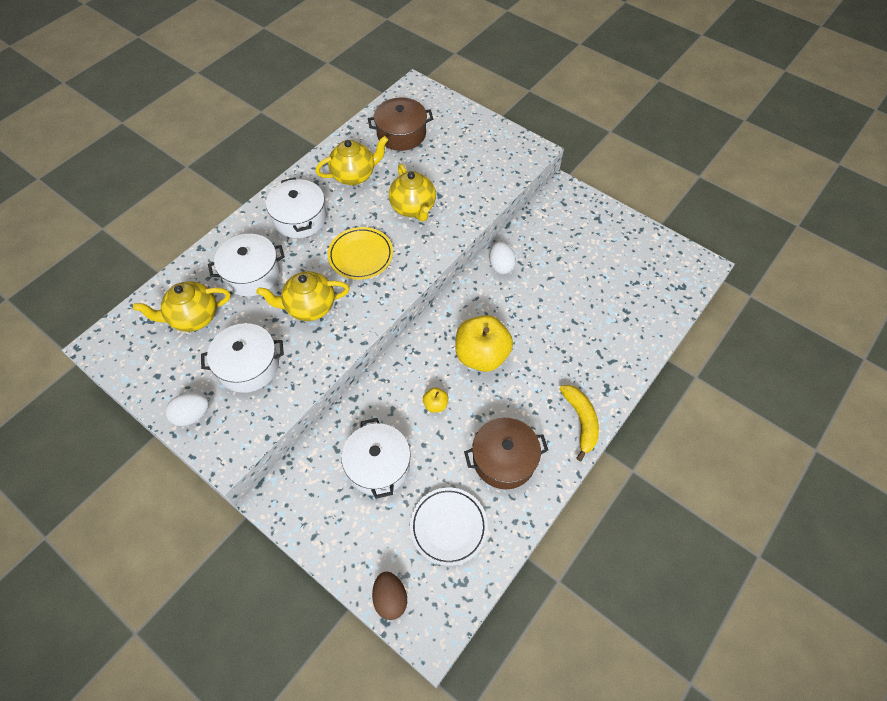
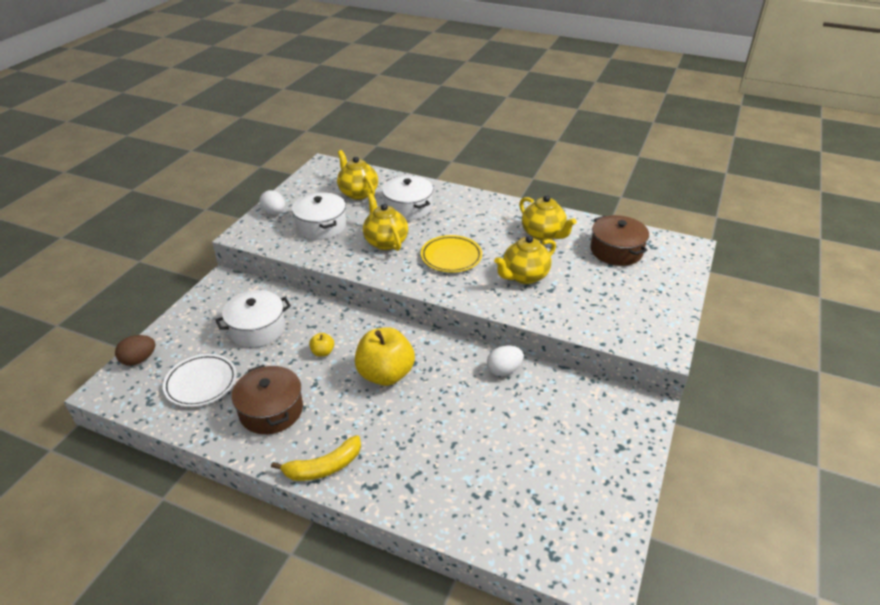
camera: 75 degrees right, 20 degrees down
white pot [266,177,327,238] -> none

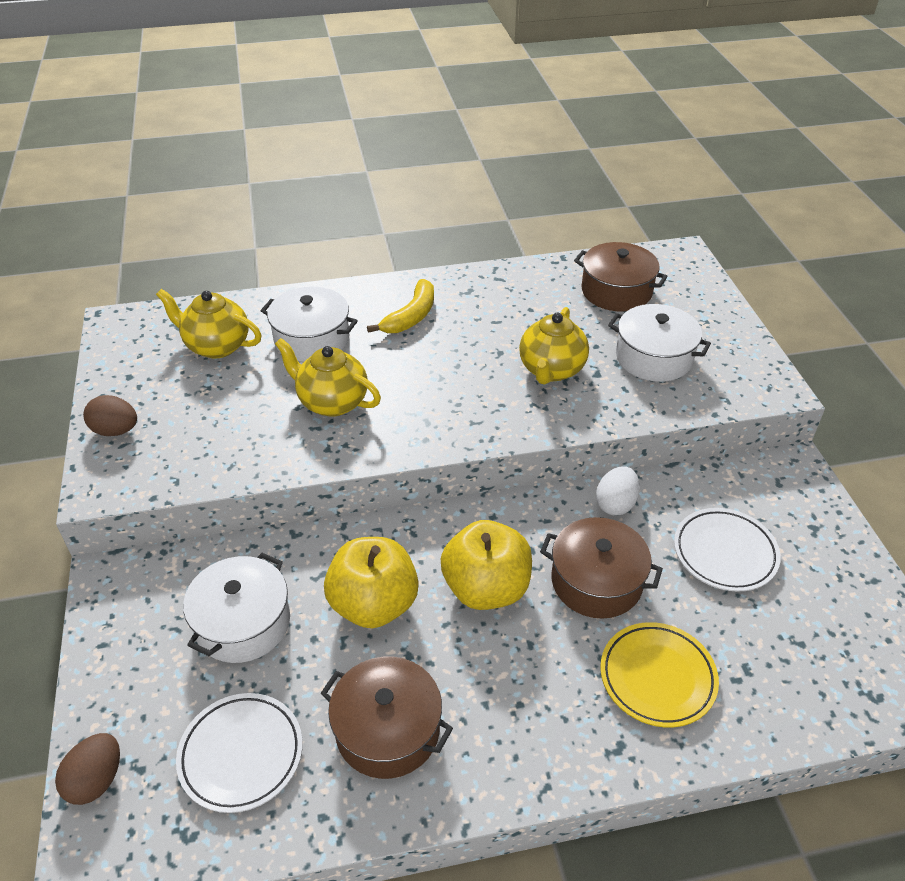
camera: 35 degrees left, 5 degrees up
white egg [259,190,285,215] -> brown egg [83,395,137,436]
yellow banana [271,435,361,481] -> yellow banana moved to [367,279,434,333]
white pot [292,192,346,240] -> white pot moved to [608,304,711,382]
yellow apple [309,333,334,357] -> yellow apple [324,537,419,628], size x2.30
yellow plate [421,235,482,272] -> yellow plate moved to [600,622,719,727]
yellow teapot [519,195,576,241] -> none
none -> brown pot [540,517,663,619]
none -> white plate [674,508,781,592]

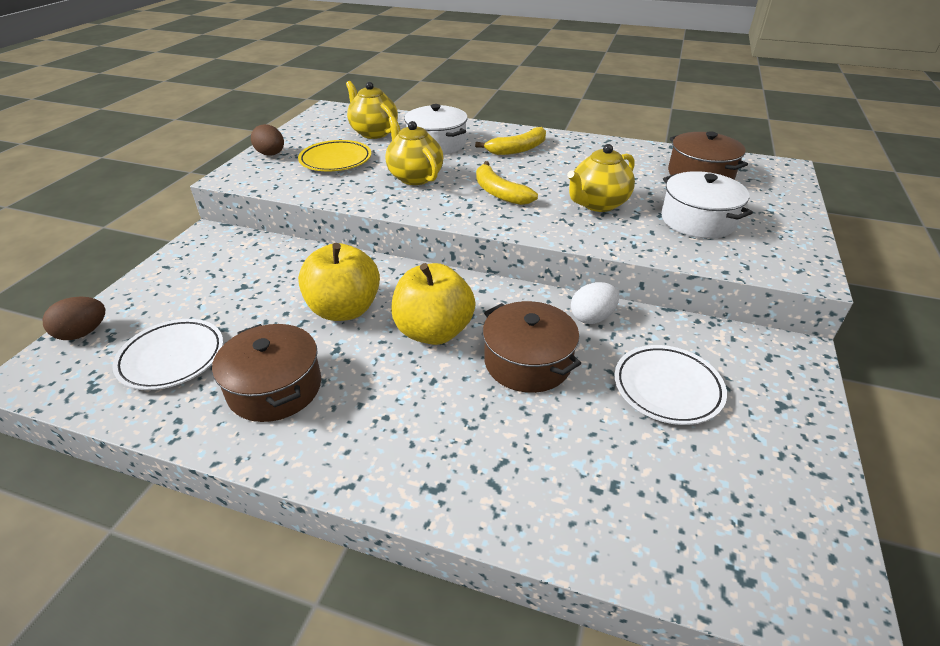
camera: 30 degrees right, 5 degrees down
white pot [183,553,290,663] -> none
yellow plate [600,622,719,727] -> yellow plate moved to [298,140,371,171]
none -> yellow banana [476,161,538,205]

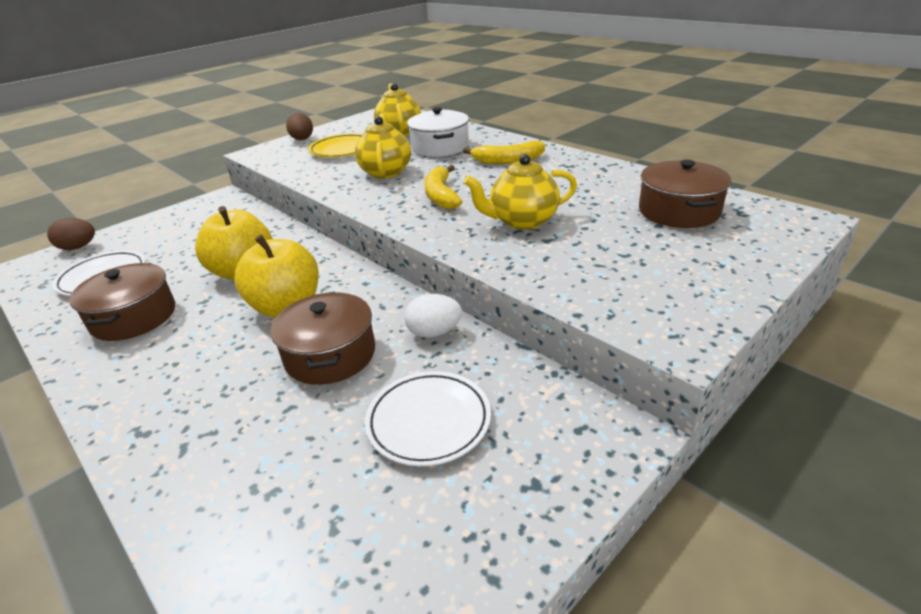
camera: 30 degrees right, 5 degrees down
white pot [661,171,753,239] -> none

